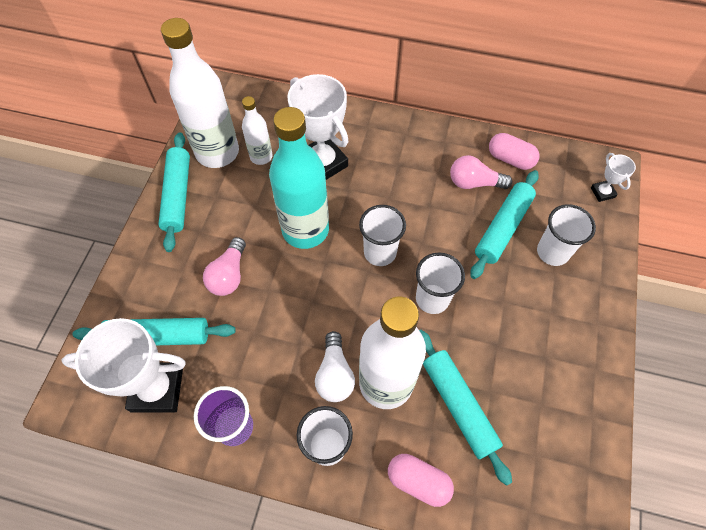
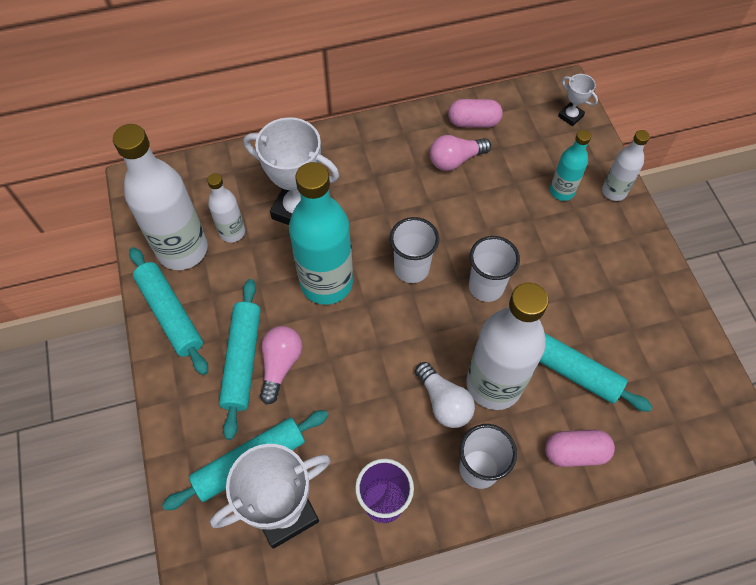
camera: 30 degrees left, 0 degrees up
pink light bulb [203,237,246,296] -> pink light bulb turned 150 degrees counterclockwise [260,326,302,405]
turquoise rolling pin [470,170,539,279] -> turquoise rolling pin moved to [219,279,261,440]
white cup [537,204,596,266] -> turquoise bottle [550,130,591,201]
none -> white bottle [602,130,650,201]

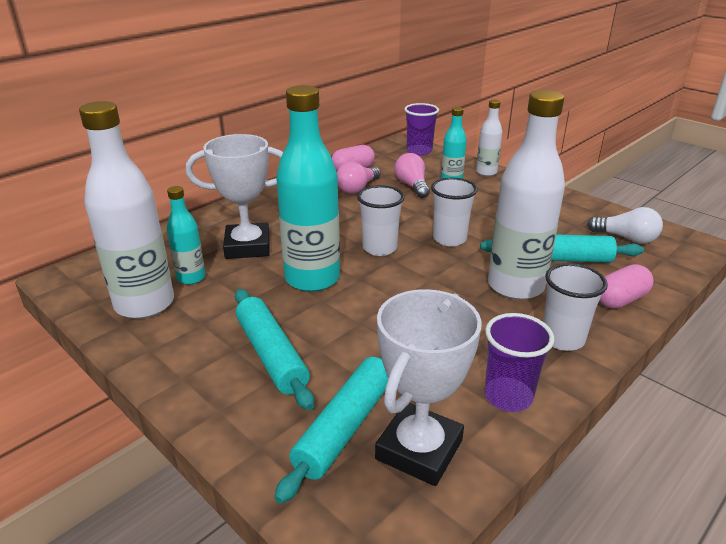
camera: 30 degrees left, 30 degrees down
turquoise rolling pin [129,247,208,375] -> none
white bottle [207,173,245,242] -> turquoise bottle [167,186,205,285]
pink light bulb [260,326,302,405] -> pink light bulb moved to [395,153,430,198]
white light bulb [415,362,475,428] -> white light bulb moved to [587,207,663,244]
white trophy [558,74,598,126] -> purple cup [404,103,439,156]

